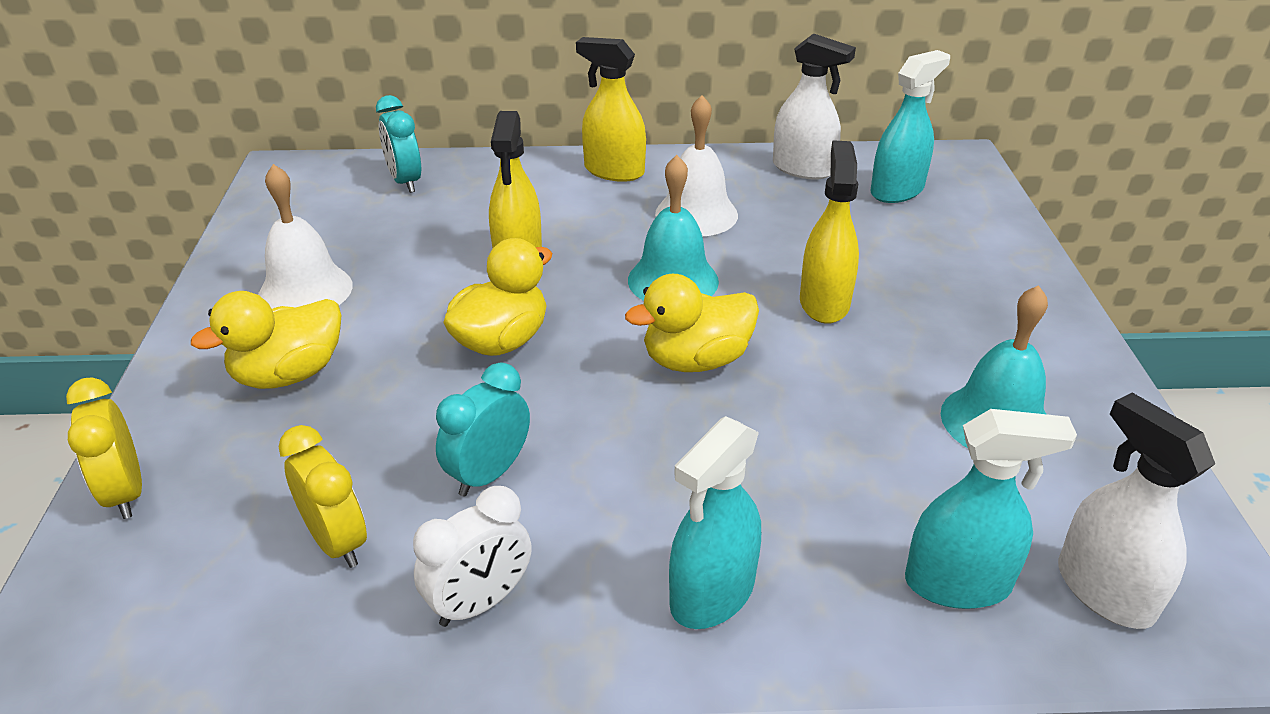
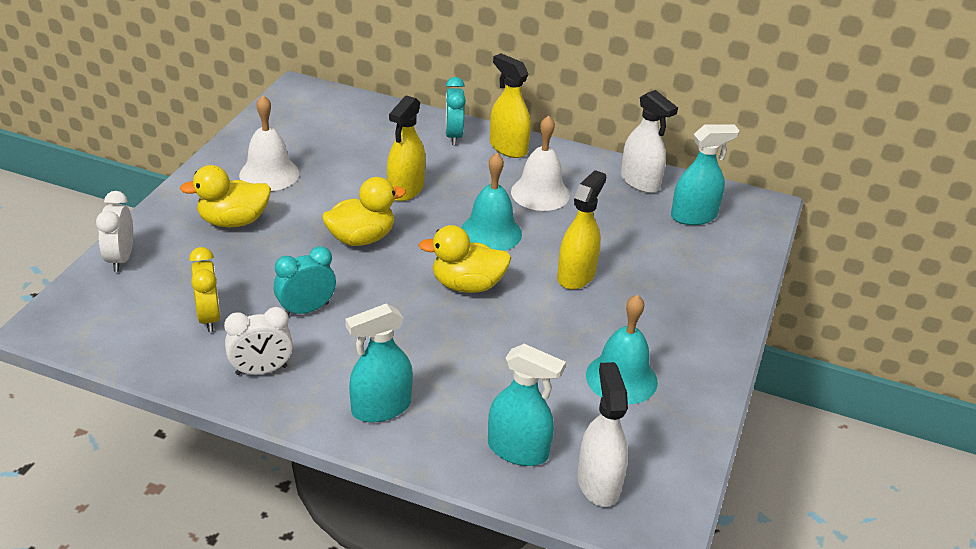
camera: 20 degrees right, 0 degrees up
yellow clock [66,377,142,519] -> white clock [96,191,133,272]
turquoise clock [376,95,421,193] -> turquoise clock moved to [445,77,466,145]

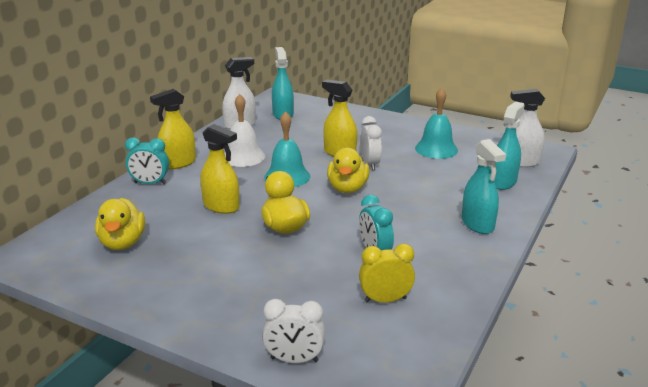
camera: 80 degrees left, 10 degrees down
yellow duck [180,165,271,227] -> yellow duck moved to [95,198,145,250]
white clock [224,307,293,375] -> white clock moved to [361,116,382,170]
white bell [239,95,299,191] -> none

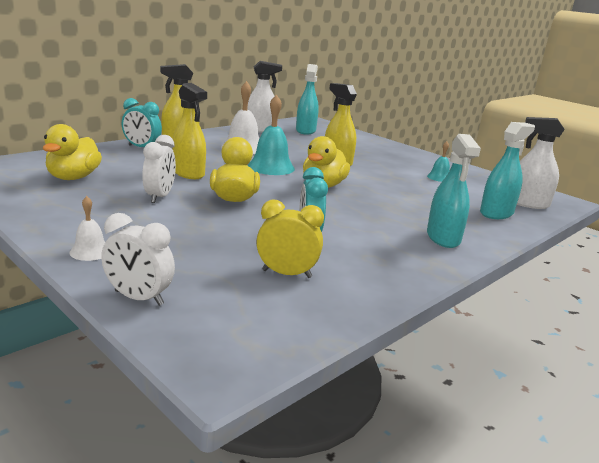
camera: 15 degrees right, 5 degrees down
white clock [361,116,382,170] -> white clock moved to [142,135,176,203]
turquoise bell [415,88,458,159] -> turquoise bell [427,141,450,182], size x0.54
none -> white bell [69,196,105,261]

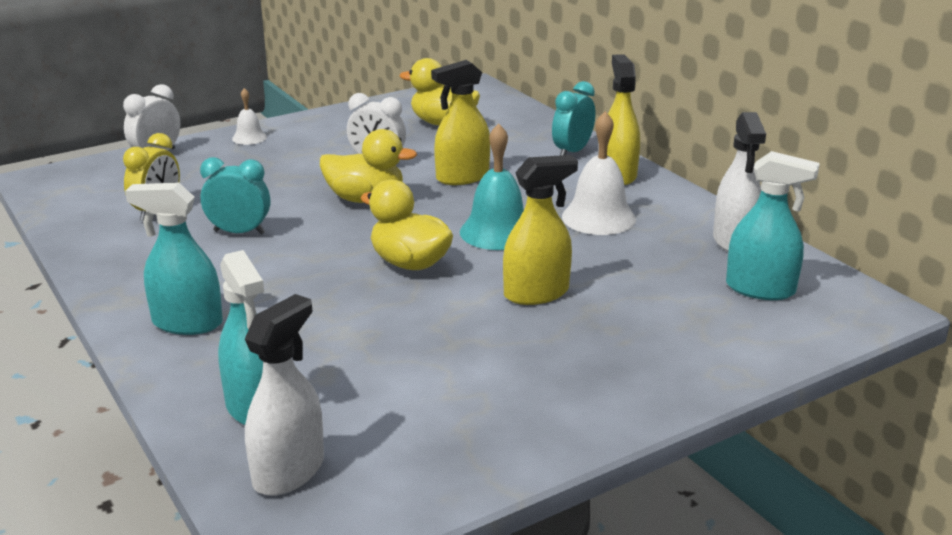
camera: 105 degrees right, 5 degrees up
turquoise bell [427,141,450,182] -> none

